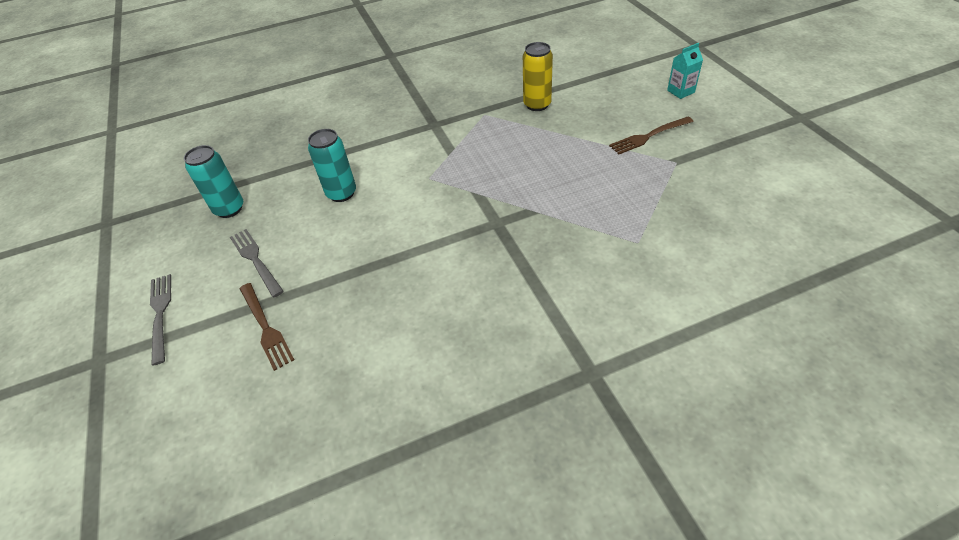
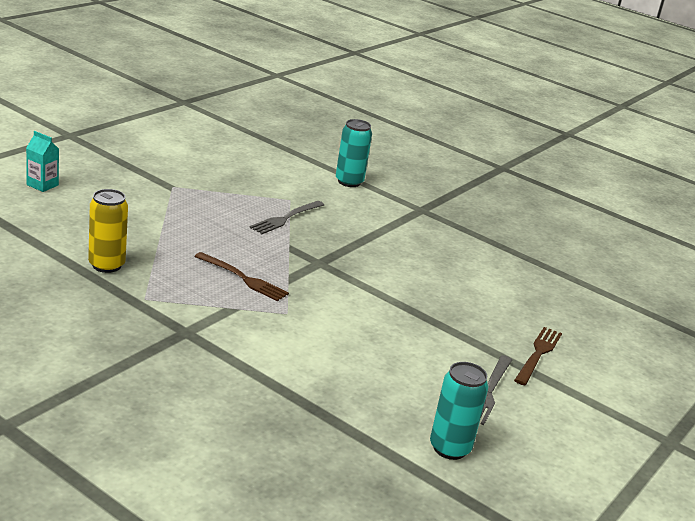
camera: 130 degrees left, 20 degrees down
grey fork [150,274,171,366] -> grey fork moved to [249,201,324,234]
turquoise can [308,129,356,202] -> turquoise can moved to [336,119,372,187]
brown fork [609,117,693,154] -> brown fork moved to [194,252,289,301]

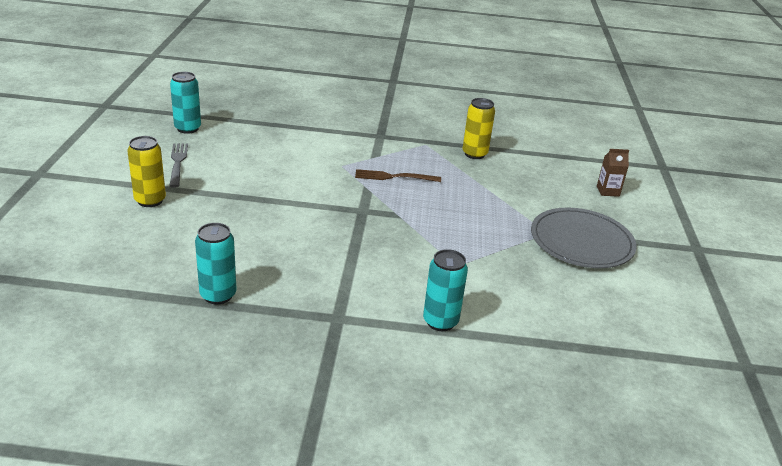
camera: 150 degrees right, 5 degrees up
turquoise carton [26,131,59,192] -> brown carton [597,149,629,197]
grey fork [249,201,324,234] -> none
brown fork [514,327,562,385] -> yellow can [127,136,166,207]
none -> turquoise can [195,223,237,304]
none -> grey plate [531,208,637,268]

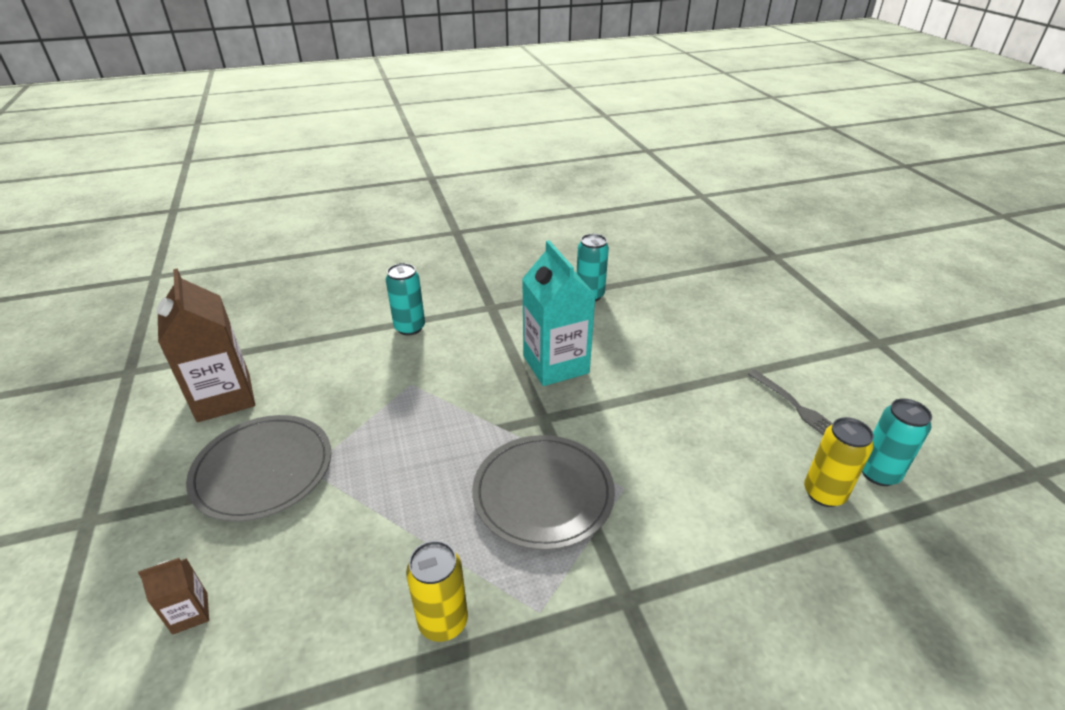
camera: 160 degrees right, 5 degrees up
yellow can [127,136,166,207] -> yellow can moved to [804,417,874,507]
brown fork [355,169,441,182] -> grey plate [472,435,615,550]
none -> brown carton [156,268,255,422]
none -> turquoise carton [522,240,596,386]

